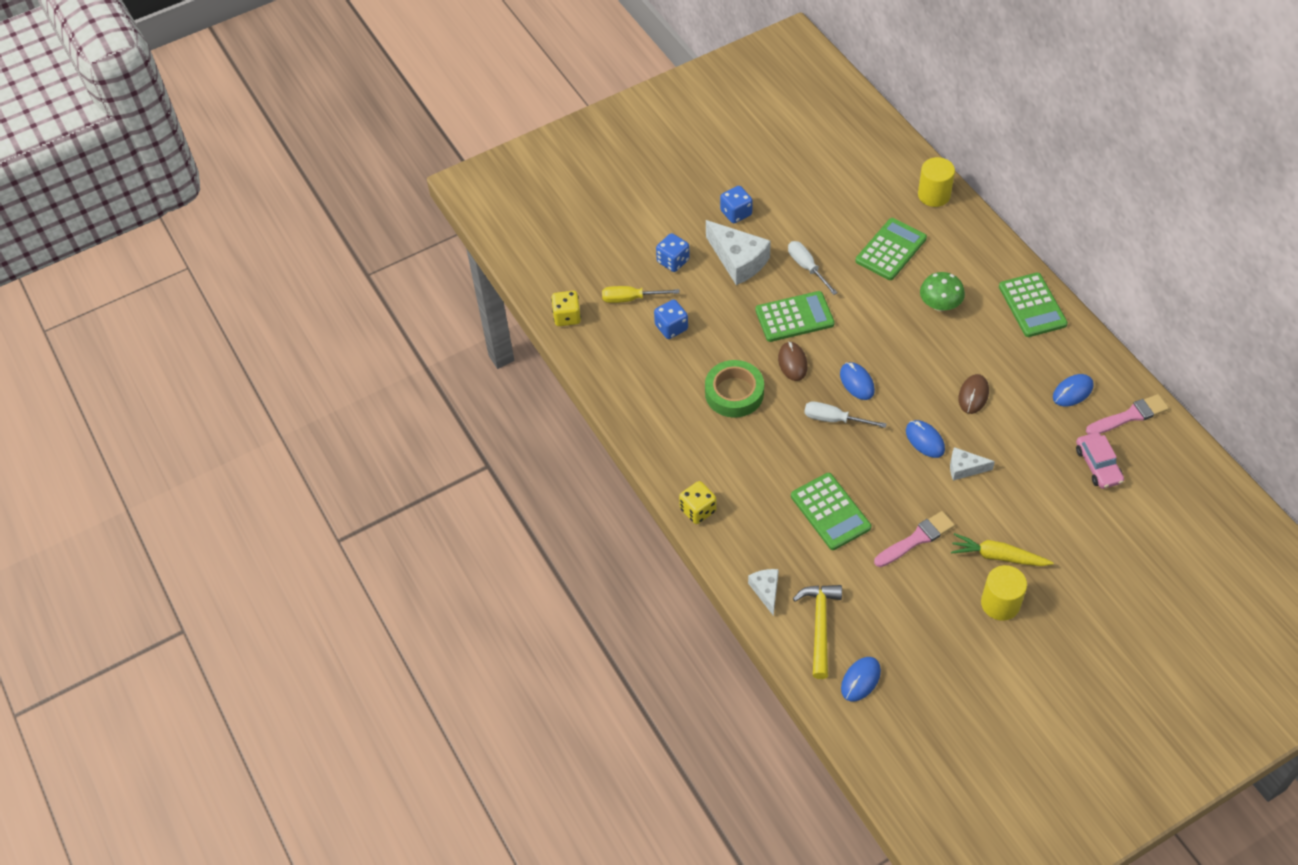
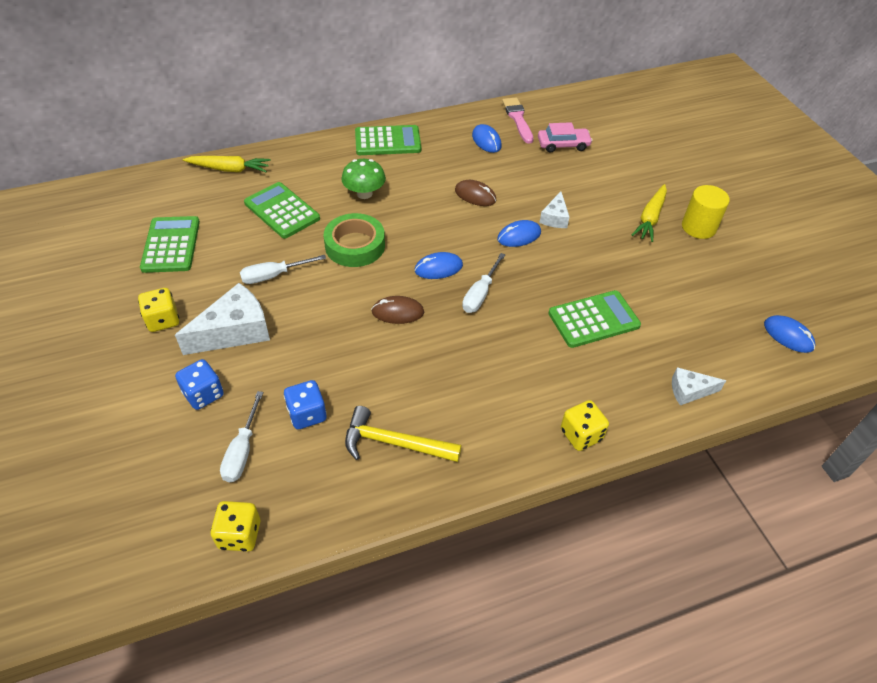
camera: 85 degrees left, 5 degrees down
yellow screwdriver [602,286,680,303] -> white screwdriver [220,391,264,482]
green tape [705,360,764,418] -> green tape moved to [324,213,385,267]
blue dice [720,186,753,223] -> yellow dice [138,288,179,332]
green calculator [755,291,835,342] -> green calculator moved to [140,216,200,273]
yellow hammer [793,585,842,679] -> yellow hammer moved to [345,406,461,462]
pink brush [874,511,955,567] -> none
yellow cylinder [918,157,955,207] -> yellow carrot [183,156,271,172]

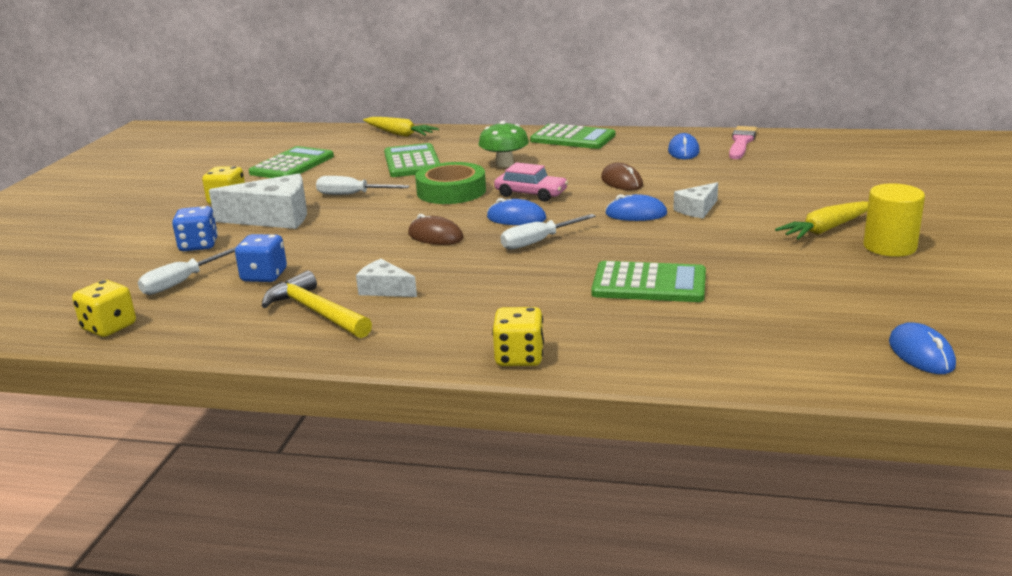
camera: 35 degrees right, 25 degrees down
pink car [538,122,593,153] -> pink car moved to [494,162,568,202]
white cheese [672,367,726,405] -> white cheese moved to [356,259,417,297]

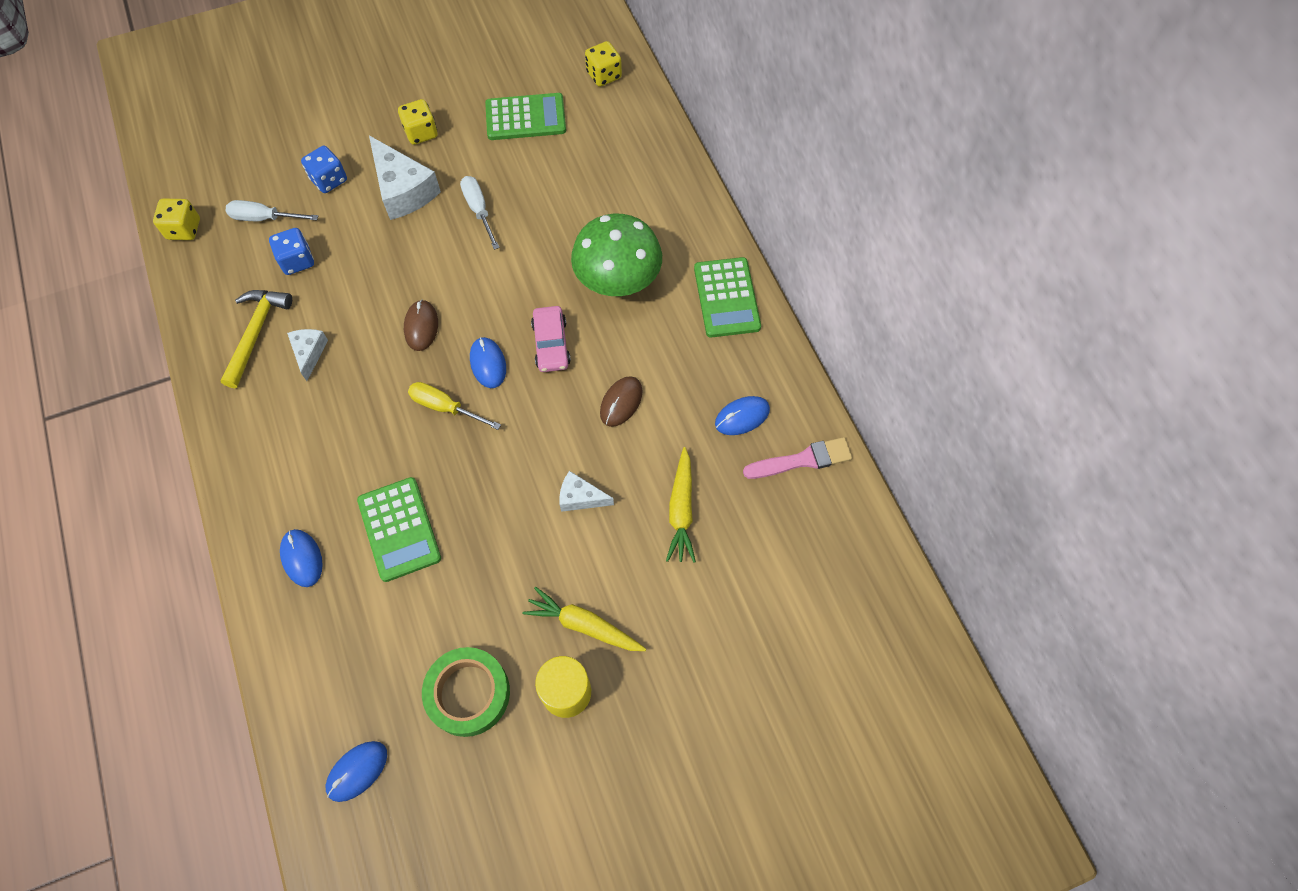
camera: 55 degrees right, 40 degrees up
yellow carrot [363,117,439,137] -> yellow carrot moved to [666,447,696,563]
green calculator [384,143,440,177] -> none
green tape [415,162,486,204] -> green tape moved to [422,647,510,737]
green mushroom [479,121,529,167] -> green mushroom [571,214,662,296], size x1.66
yellow dice [492,307,544,366] -> yellow dice moved to [585,41,622,87]
white screwdriver [500,214,596,250] -> yellow screwdriver [408,382,501,430]
blue mouse [605,194,667,221] -> blue mouse moved to [280,529,323,587]

